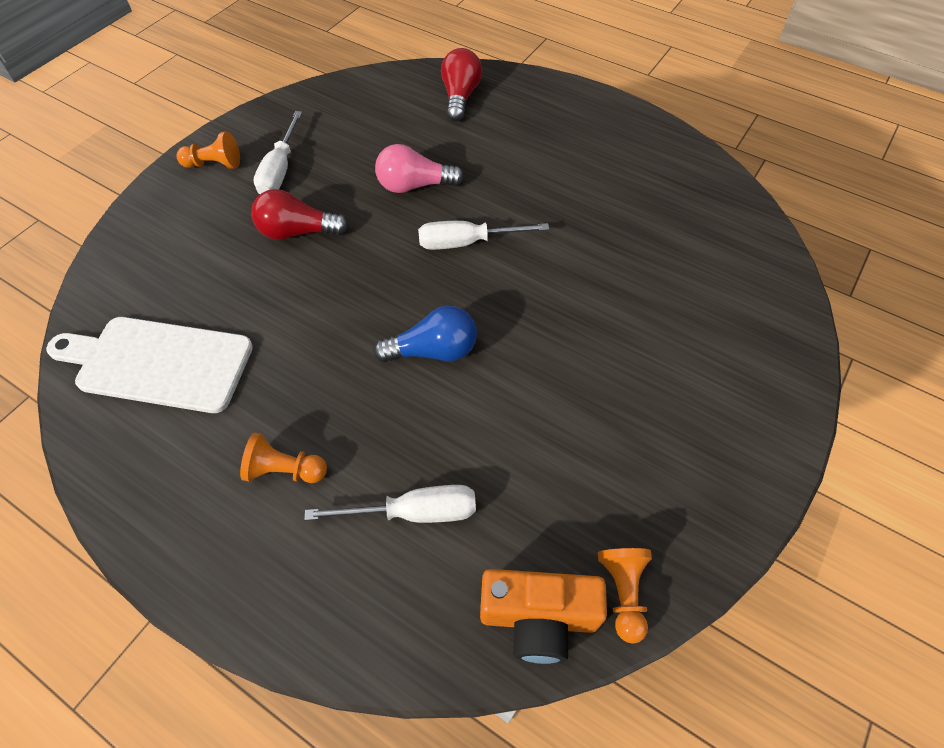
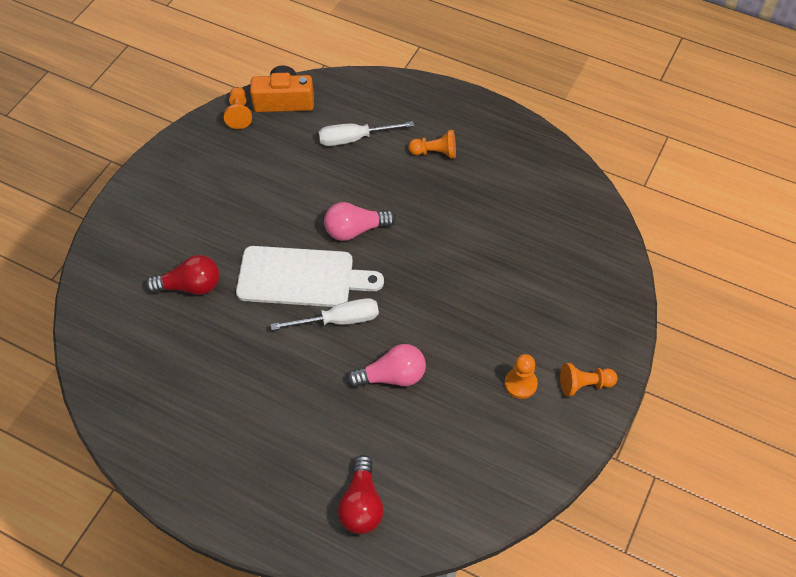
camera: 175 degrees right, 0 degrees up
white cutting board [46,317,253,413] -> white cutting board moved to [236,246,384,307]
red light bulb [251,189,349,240] -> red light bulb moved to [146,255,219,295]
white screwdriver [253,111,302,194] -> orange pawn [505,354,538,399]
blue light bulb [373,306,477,362] -> pink light bulb [324,202,396,241]

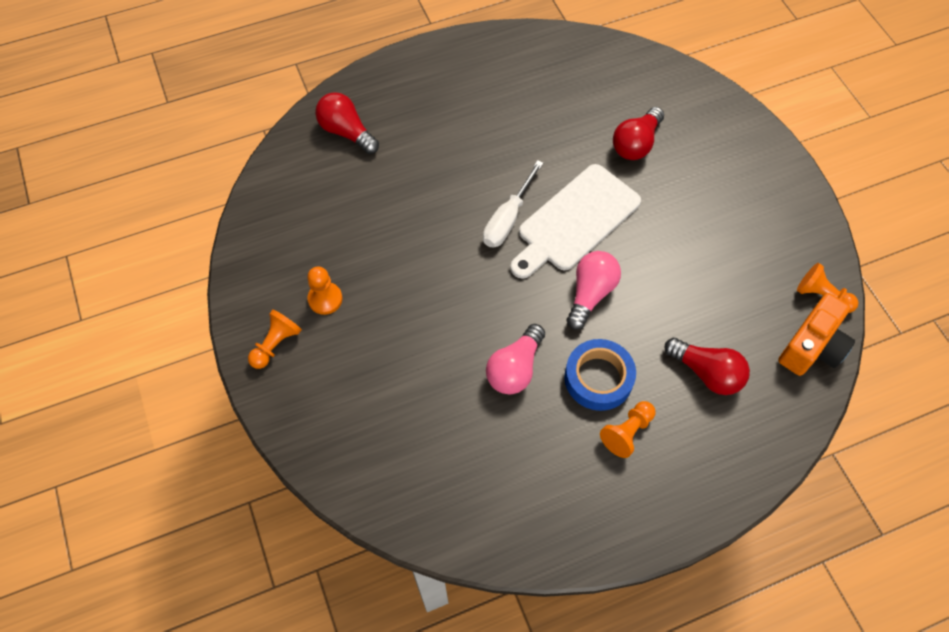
camera: 130 degrees right, 5 degrees up
white screwdriver [319,121,414,146] -> red light bulb [664,338,750,395]
pink light bulb [347,344,426,387] -> pink light bulb moved to [486,324,545,394]
none -> blue tape [564,339,636,411]

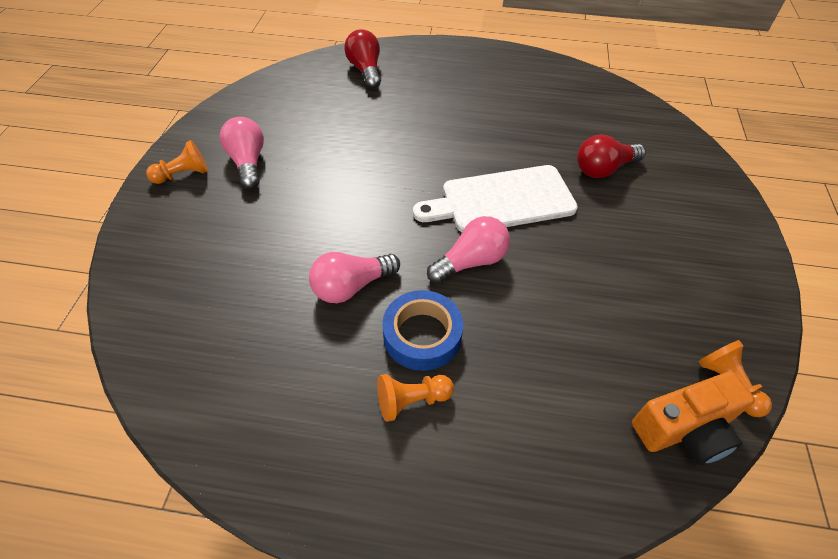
camera: 30 degrees right, 10 degrees down
orange pawn [307,267,342,315] -> pink light bulb [220,117,264,189]
white screwdriver [483,160,543,248] -> none
red light bulb [664,338,750,395] -> none

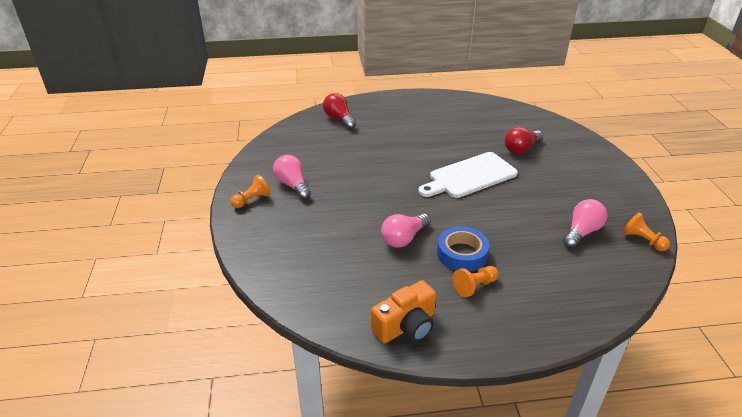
camera: 15 degrees left, 15 degrees down
pink light bulb [427,216,510,283] -> pink light bulb moved to [563,199,608,248]
orange camera [632,371,755,465] -> orange camera moved to [371,280,436,343]

